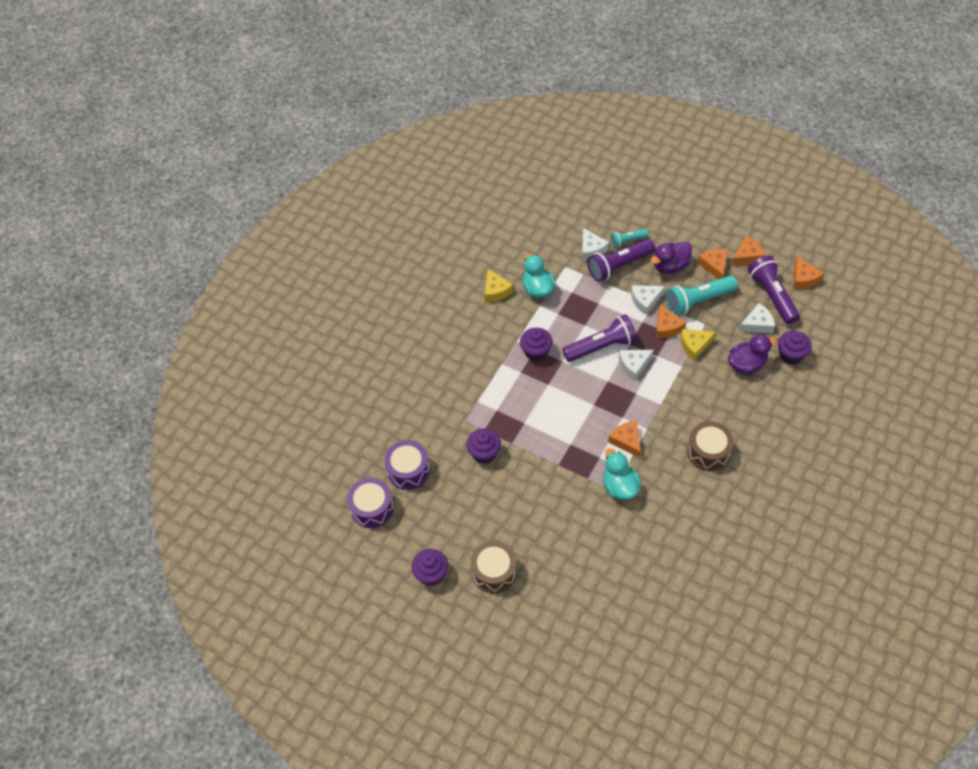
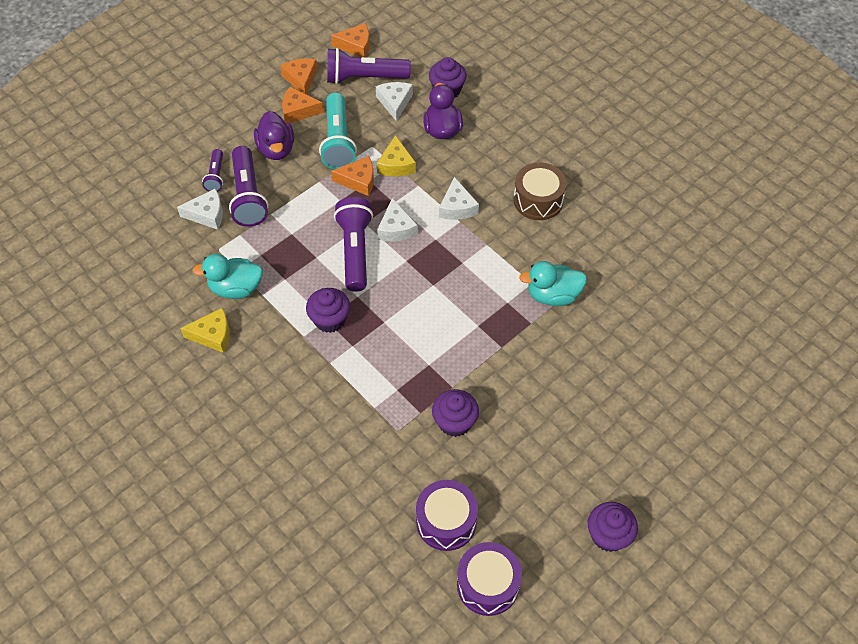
camera: 75 degrees left, 0 degrees up
brown drum [471,541,517,594] -> none
orange cheese [608,421,641,458] -> none
turquoise flashlight [610,229,648,247] -> purple flashlight [202,149,223,192]
white cheese [631,285,665,315] -> white cheese moved to [439,177,479,220]

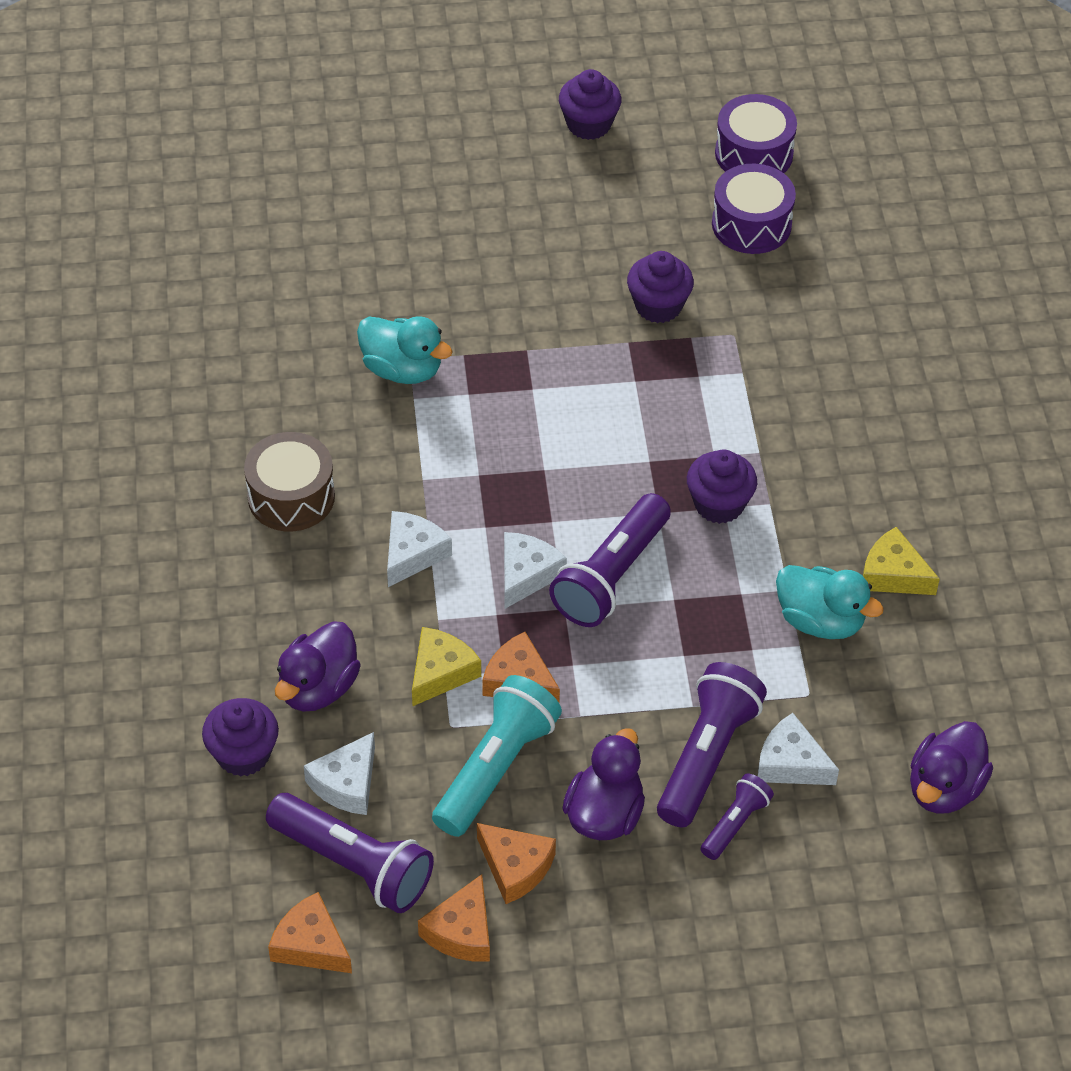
camera: 145 degrees left, 5 degrees down
none -> purple duck [910,721,993,814]

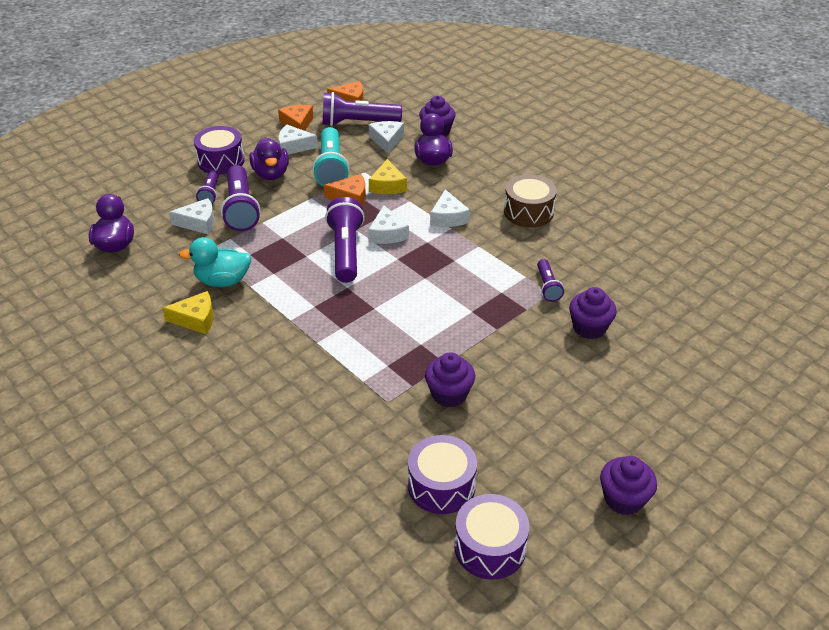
camera: 145 degrees right, 10 degrees down
turquoise duck [357,316,453,384] -> purple flashlight [537,259,564,302]
orange cheese [477,823,556,904] -> white cheese [278,125,318,155]
purple cupcake [687,450,757,524] -> purple cupcake moved to [569,287,617,339]
none -> purple drum [194,126,245,174]

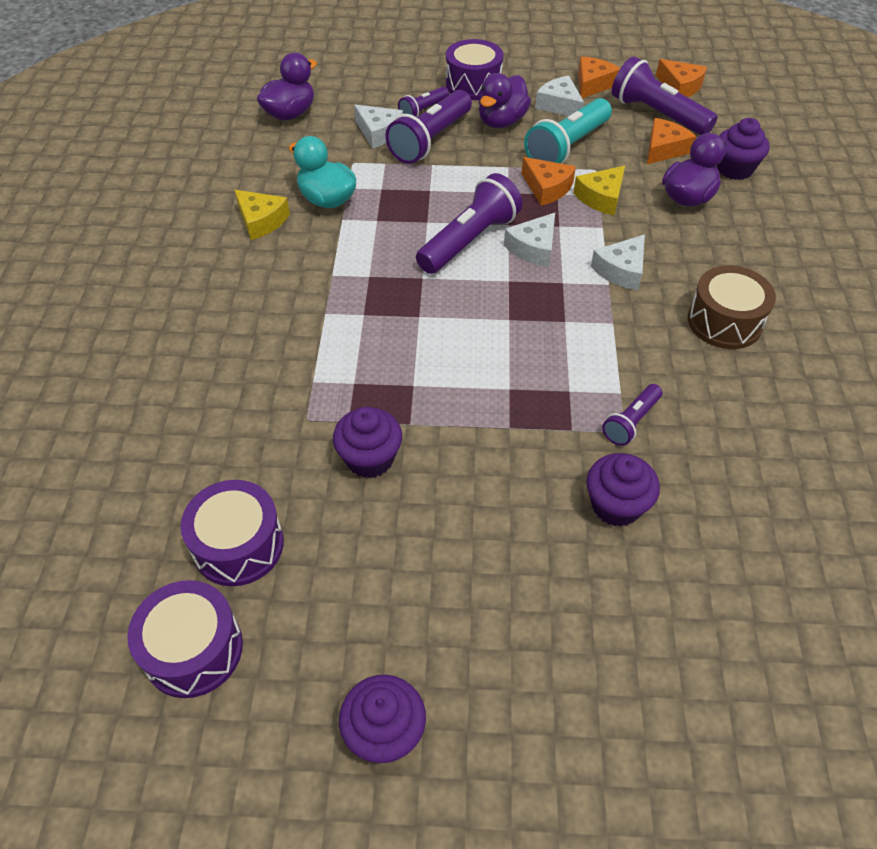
camera: 45 degrees right, 10 degrees up
white cheese [369,121,404,154] -> orange cheese [647,118,696,164]

